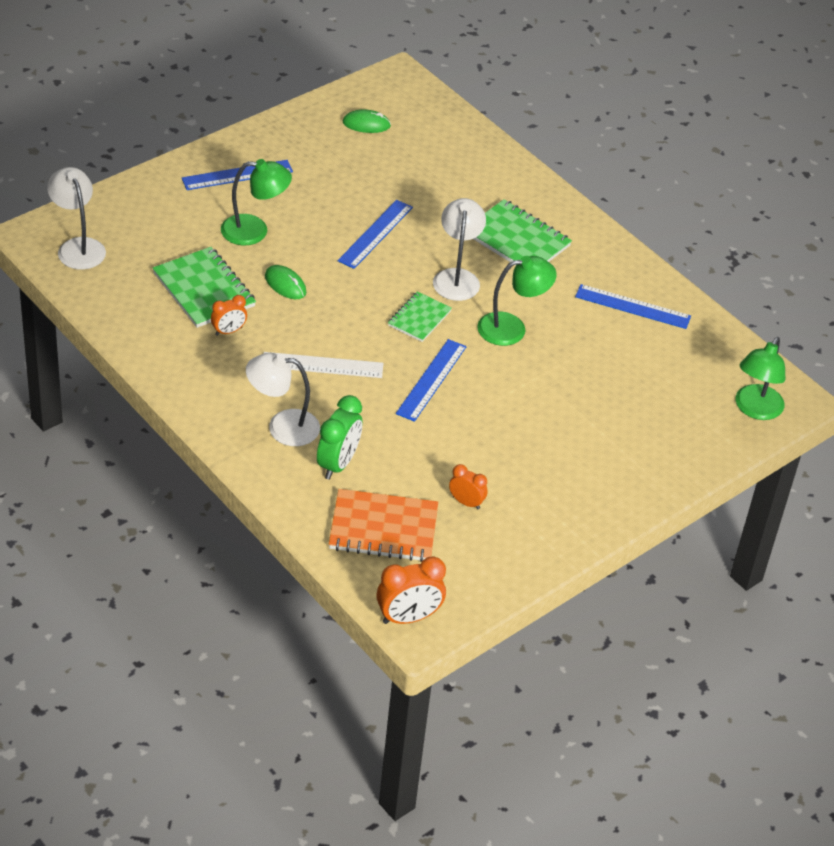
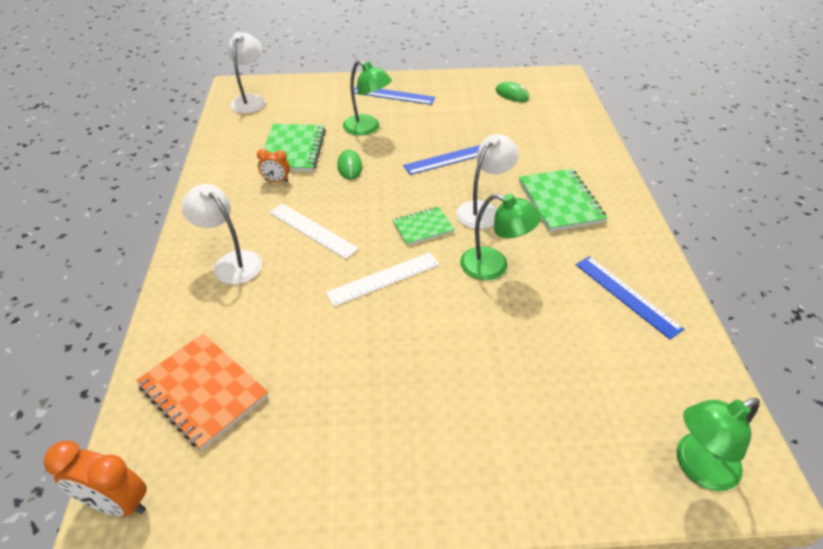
camera: 40 degrees right, 0 degrees up
green clock [317,395,363,480] -> none
blue ruler [396,339,467,422] -> white ruler [325,252,440,307]
orange clock [449,464,488,509] -> none

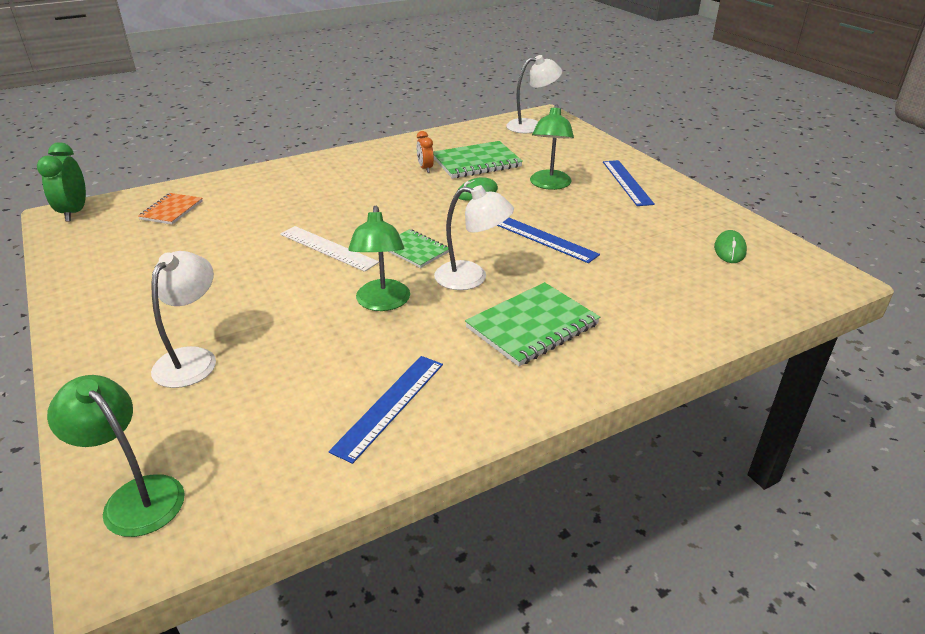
camera: 65 degrees right, 10 degrees down
orange clock [44,441,147,517] -> green clock [37,142,86,222]
orange notebook [136,333,268,450] -> orange notebook [138,193,203,225], size x0.61
white lamp [181,184,262,284] -> white lamp moved to [151,251,216,388]
white ruler [269,203,359,259] -> none

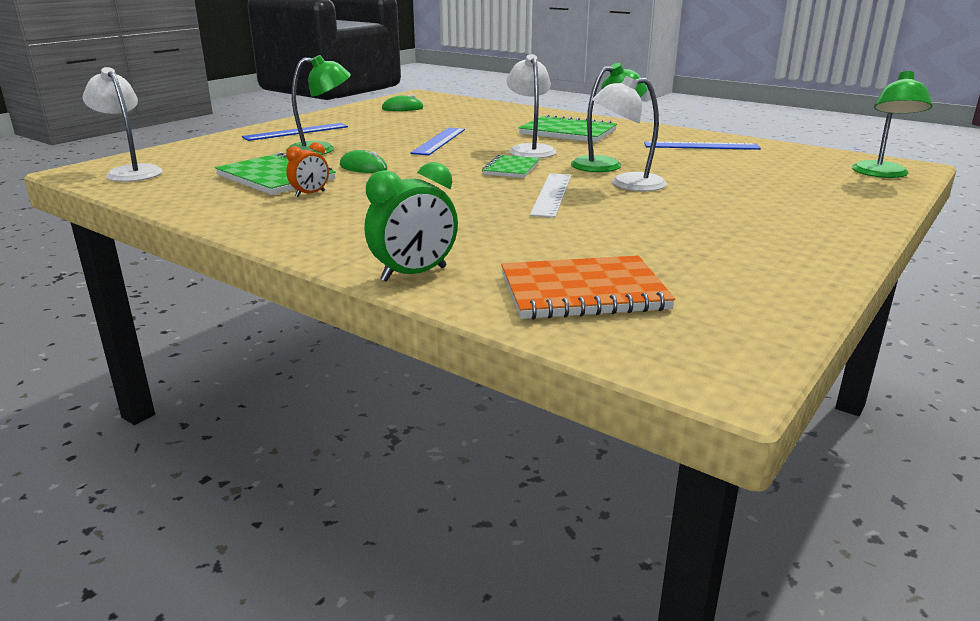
camera: 115 degrees left, 10 degrees down
green clock [37,142,86,222] -> green clock moved to [365,162,458,282]
orange notebook [138,193,203,225] -> orange notebook [501,255,675,320], size x1.64
white lamp [151,251,216,388] -> white lamp moved to [592,76,667,191]

